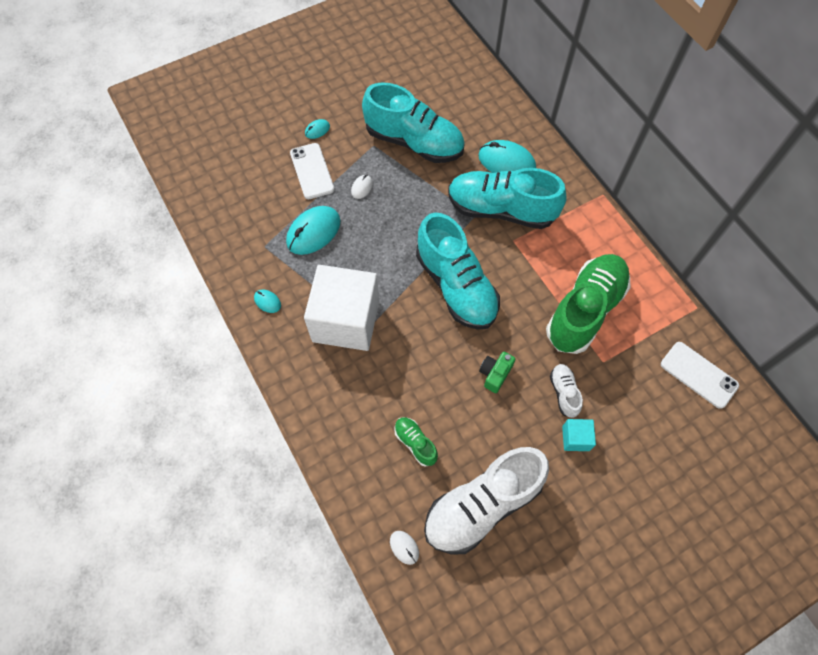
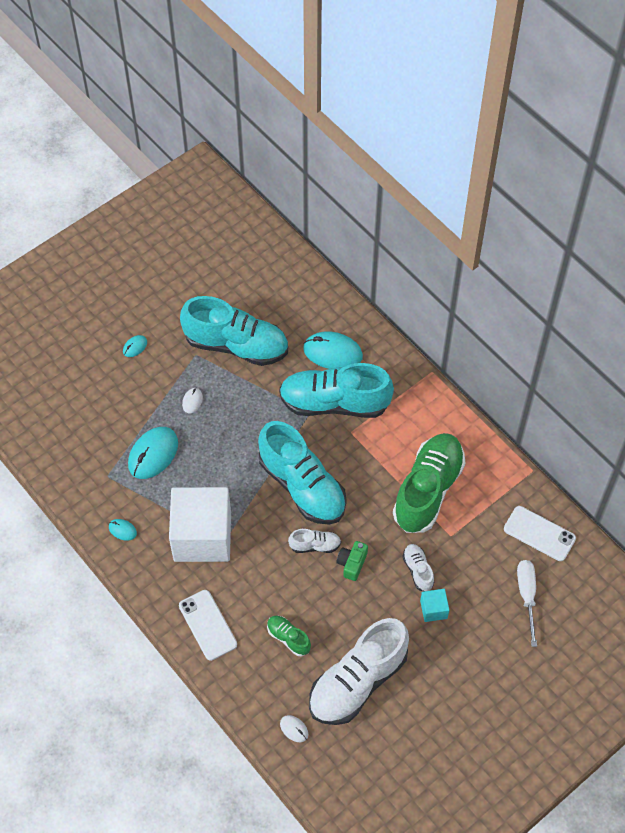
camera: 10 degrees left, 5 degrees down
white phone [290,143,334,199] -> white phone moved to [179,590,237,661]
none -> white shoe [288,529,341,553]
none -> white screwdriver [517,560,537,647]

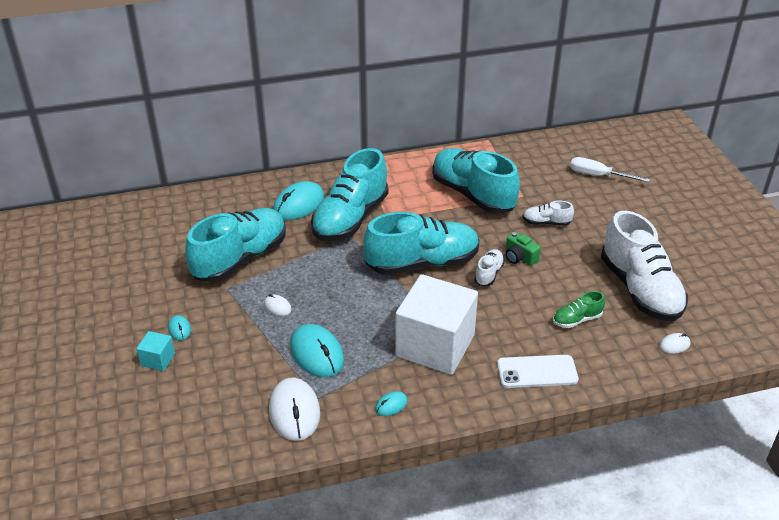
camera: 65 degrees left, 20 degrees down
green shoe [393,433,465,533] -> turquoise shoe [432,148,520,214]
turquoise cube [420,589,449,622] -> turquoise cube moved to [136,331,175,371]
white phone [504,506,576,561] -> none
none -> white mouse [269,378,320,441]

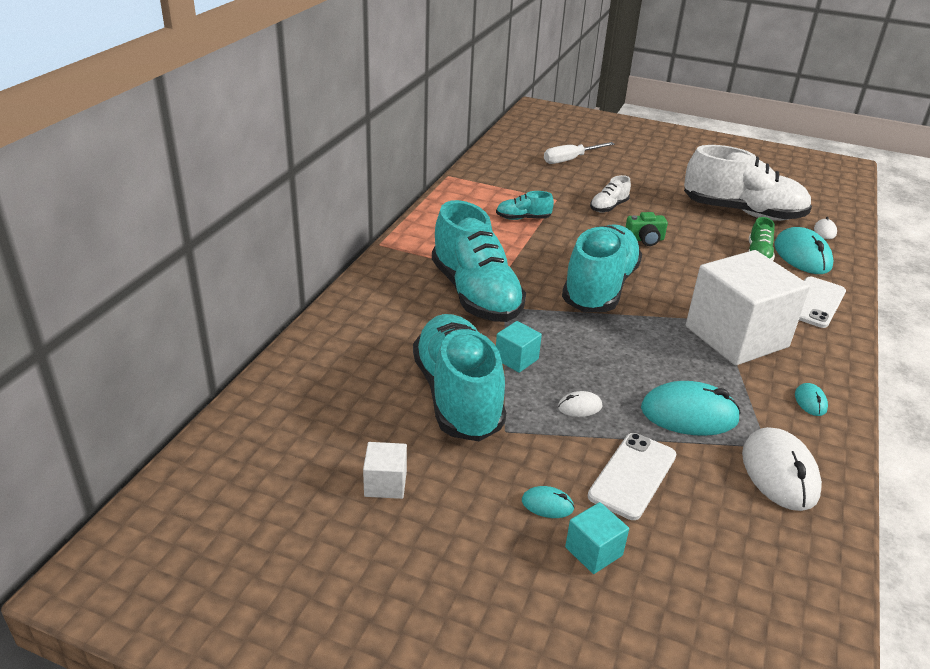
camera: 55 degrees left, 5 degrees down
white mouse [269,378,320,441] -> white mouse turned 60 degrees clockwise [742,427,822,511]
turquoise mouse [273,181,324,220] -> turquoise mouse moved to [774,227,834,274]
turquoise shoe [432,148,520,214] -> turquoise shoe [496,191,554,220], size x0.44
white shoe [474,249,505,286] -> none
none -> white cube [363,442,407,499]
none -> turquoise cube [496,321,542,373]
none -> white phone [588,433,676,520]

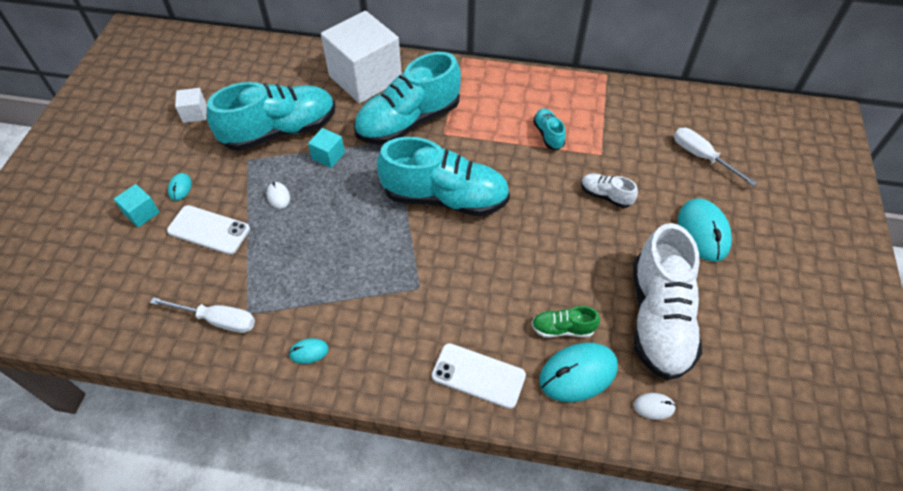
camera: 80 degrees right, 20 degrees up
green camera [626,212,668,246] -> none
turquoise mouse [641,381,741,436] -> turquoise mouse moved to [678,198,732,262]
white cube [686,250,810,365] -> white cube moved to [321,11,402,103]
white mouse [742,427,822,511] -> white screwdriver [150,297,255,333]

